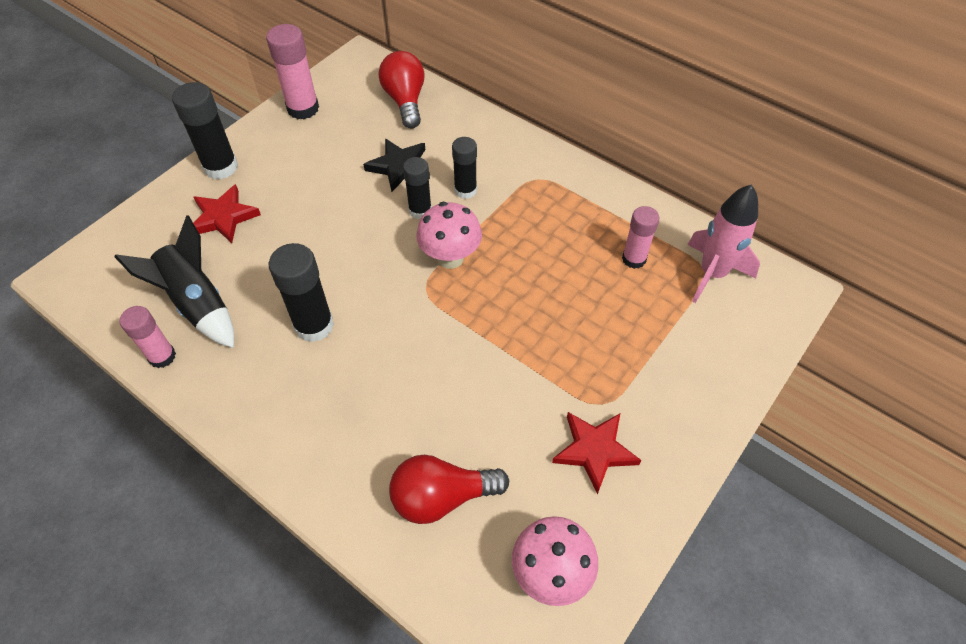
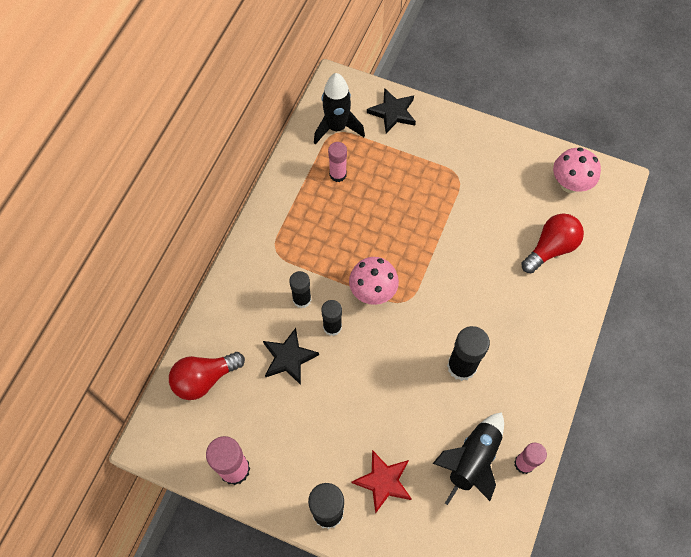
camera: 105 degrees left, 10 degrees up
red light bulb [389,455,509,524] -> red light bulb turned 105 degrees counterclockwise [521,213,584,273]
red star [552,412,641,495] -> none
pink rocket [687,184,760,303] -> black rocket [314,73,365,144]
none -> black star [367,88,416,133]

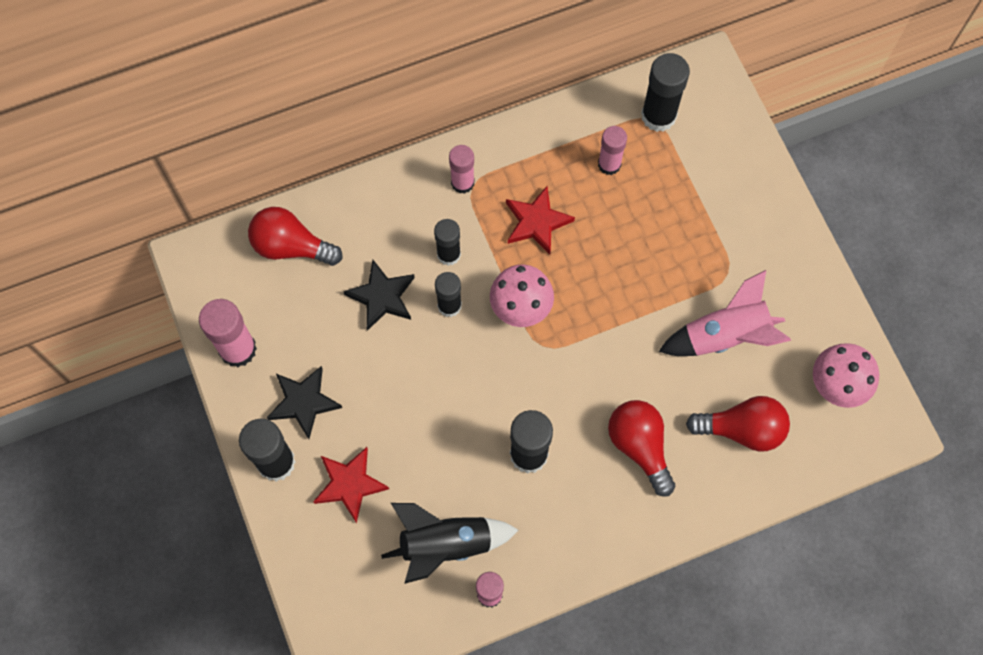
camera: 45 degrees right, 5 degrees up
black rocket [314,73,365,144] -> black glue stick [641,53,690,132]
black star [367,88,416,133] -> black star moved to [267,366,342,439]
none -> pink glue stick [449,145,474,194]
none -> red star [506,186,575,254]
none -> red light bulb [608,400,675,497]
none -> pink rocket [659,270,791,356]

